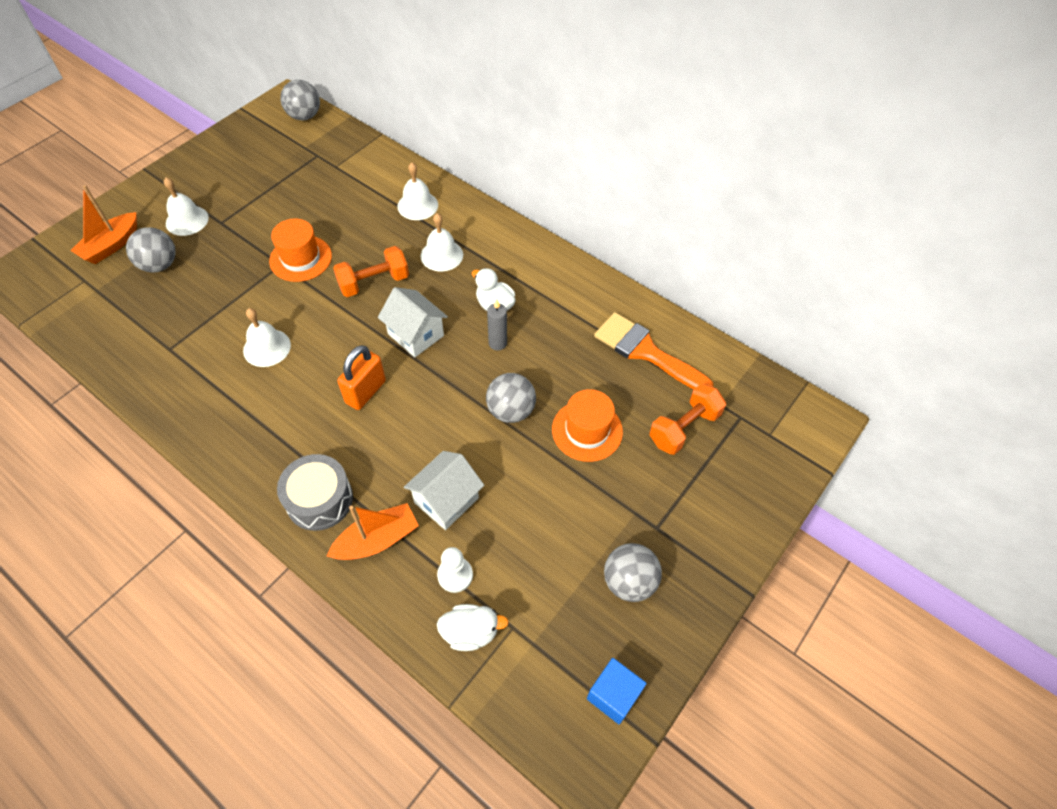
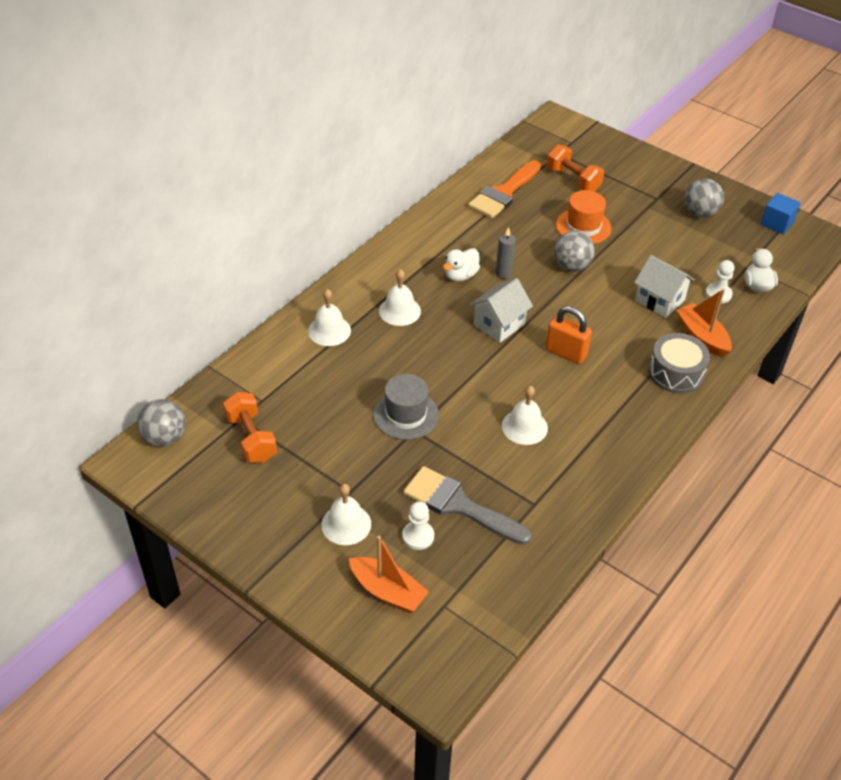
camera: 90 degrees left, 10 degrees down
grey ball [126,227,176,273] -> white pawn [402,502,434,550]
orange hat [269,218,332,282] -> grey hat [373,374,439,440]
orange dumbbell [333,246,409,297] -> orange dumbbell moved to [223,392,277,463]
none -> grey brush [403,466,532,545]

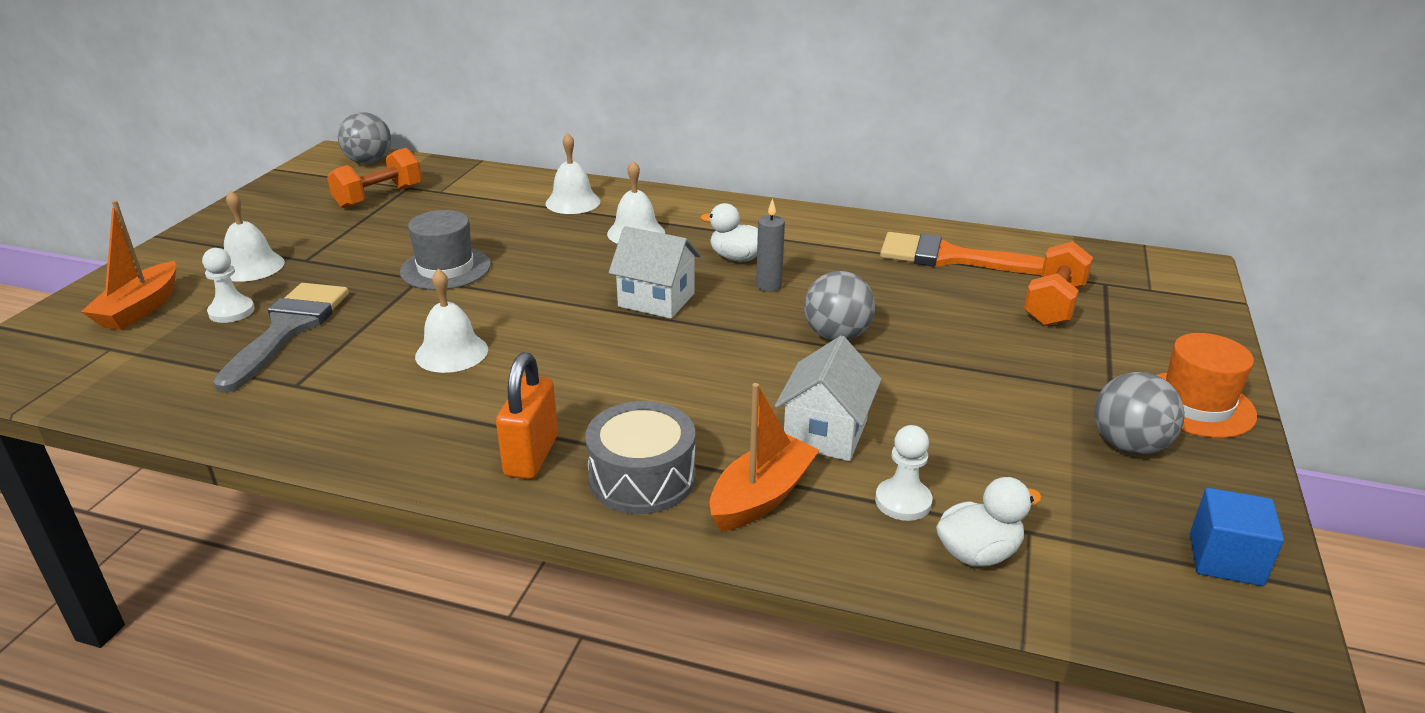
camera: 70 degrees right, 15 degrees down
orange padlock [546,306,592,364] -> orange padlock moved to [496,352,558,479]
orange hat [556,190,612,244] -> orange hat moved to [1157,333,1257,438]

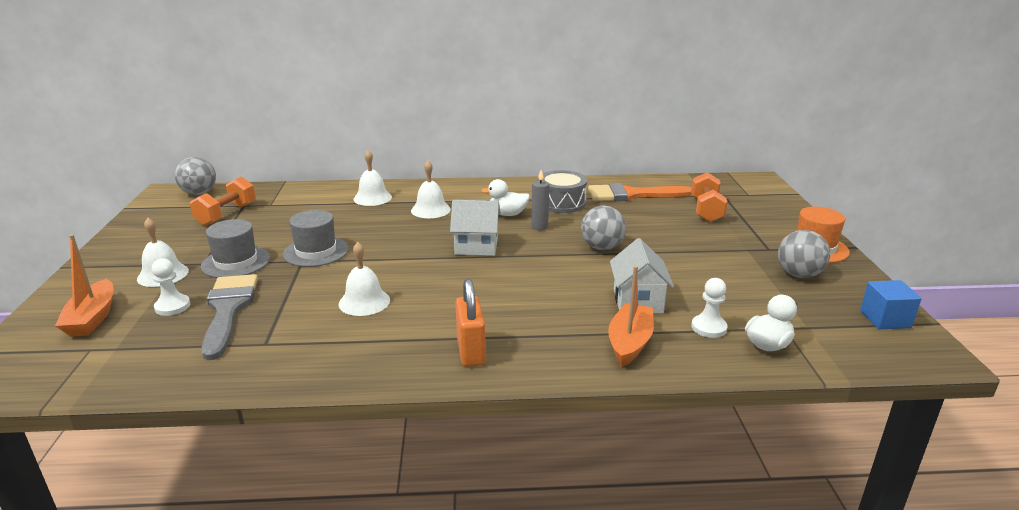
camera: 20 degrees left, 5 degrees down
grey drum [585,401,696,514] -> grey drum moved to [538,170,587,213]
none -> grey hat [201,219,270,278]

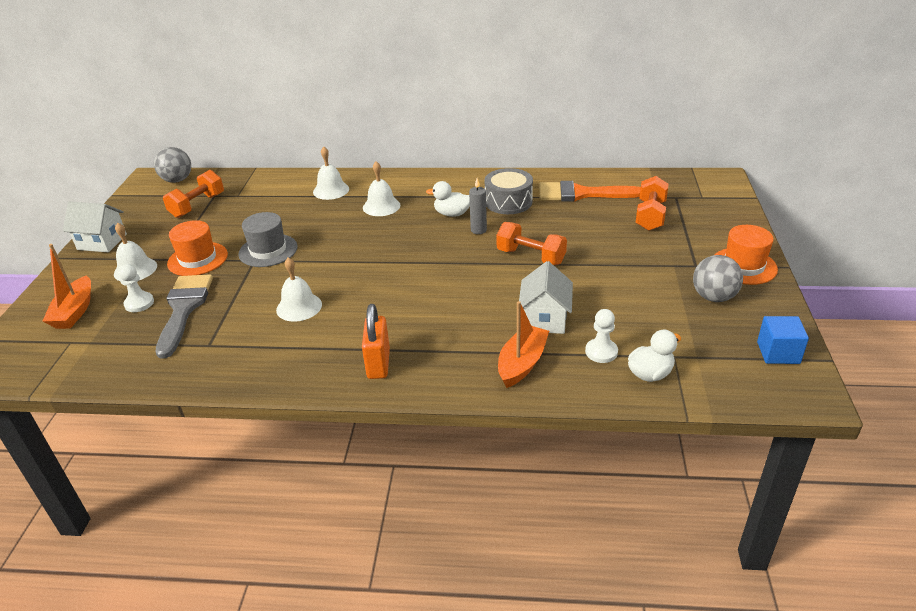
camera: 10 degrees right, 10 degrees up
grey hat [201,219,270,278] -> orange hat [167,220,228,276]
white house [450,200,501,256] -> white house moved to [63,202,127,252]
grey ball [581,205,626,250] -> orange dumbbell [496,222,567,265]

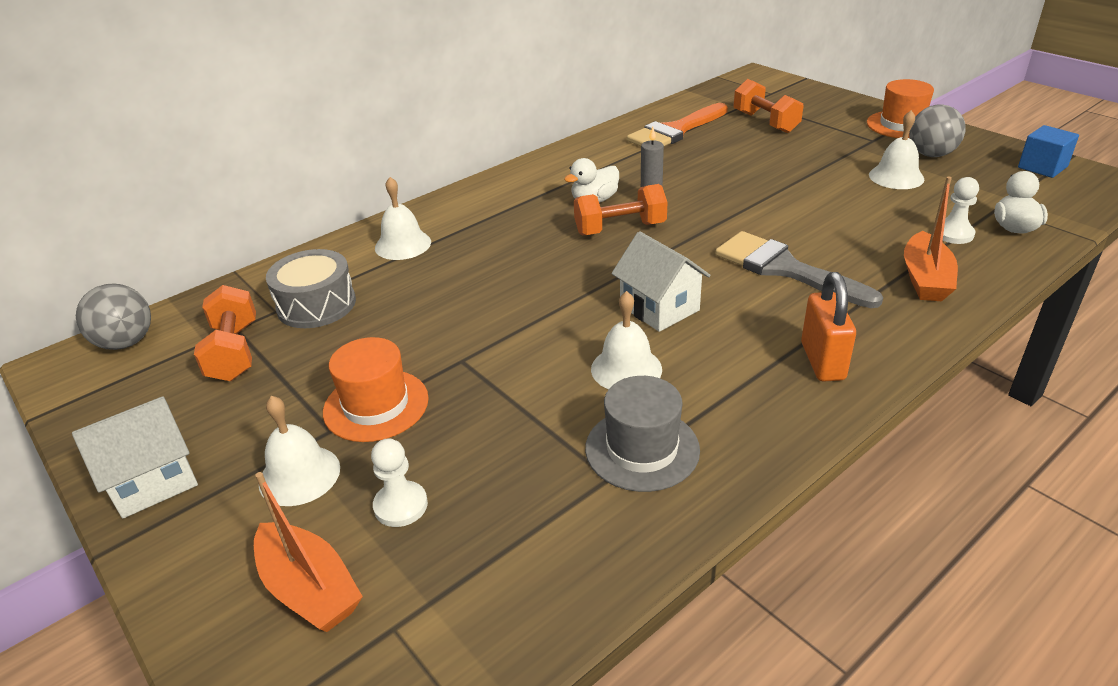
camera: 45 degrees left, 0 degrees up
grey brush [156,274,213,359] -> grey brush moved to [715,231,883,308]
grey hat [238,212,298,267] -> grey hat moved to [585,376,700,492]
orange padlock [362,304,390,379] -> orange padlock turned 45 degrees clockwise [801,272,856,382]
white bell [363,161,400,216] -> white bell moved to [869,110,924,189]
grey drum [484,168,533,214] -> grey drum moved to [266,249,356,328]
orange dumbbell [496,222,567,265] -> orange dumbbell moved to [574,184,667,235]
orange boat [498,301,549,388] -> orange boat turned 150 degrees counterclockwise [904,176,958,301]
white house [519,261,573,334] -> white house moved to [611,231,711,332]

